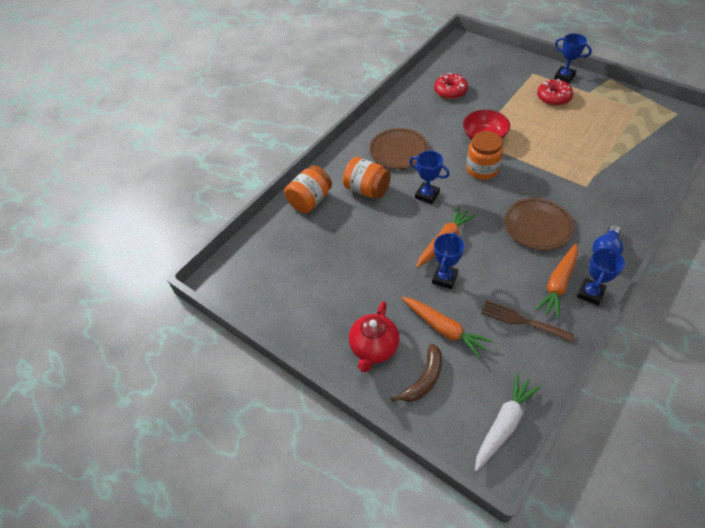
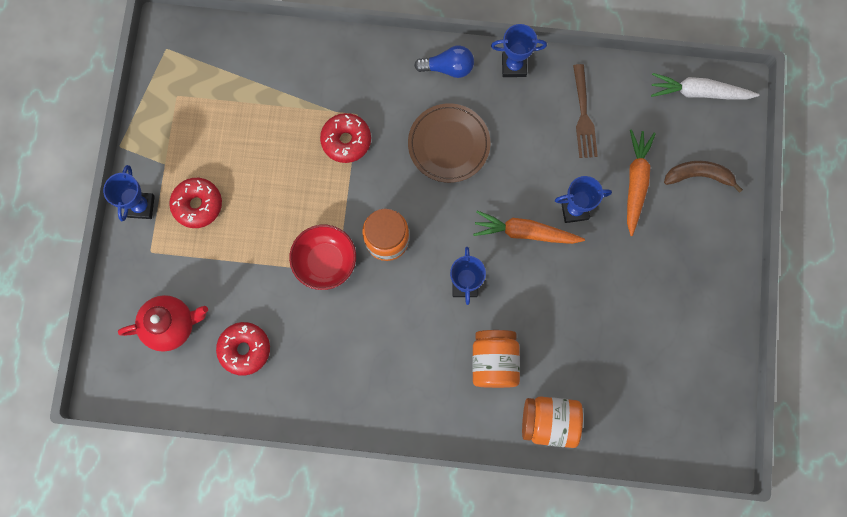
camera: 125 degrees left, 25 degrees up
red teapot [349,301,399,372] -> red teapot moved to [118,295,208,352]
brown plate [369,128,429,169] -> none
orange carrot [535,243,578,319] -> none
none -> red donut [320,113,371,163]

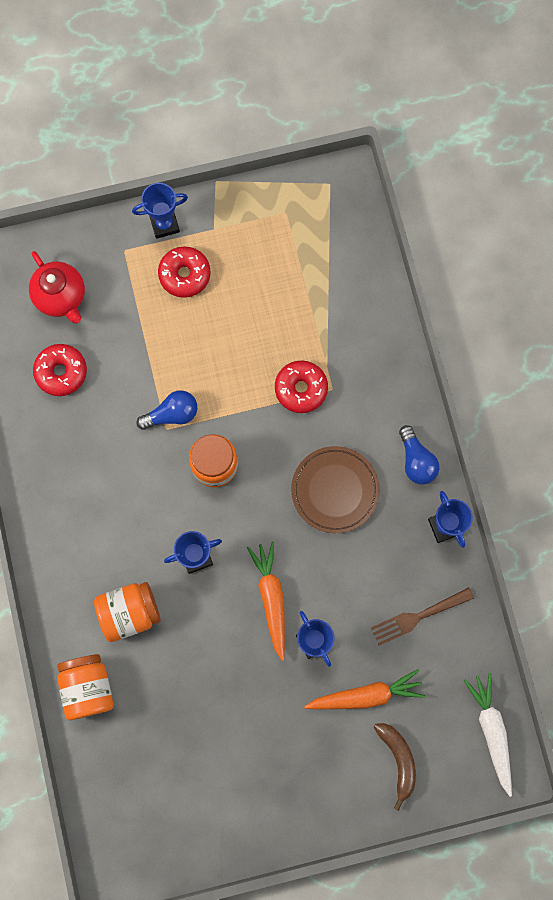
camera: 70 degrees right, 0 degrees up
red bowl [289,225,356,290] -> blue light bulb [136,390,197,430]

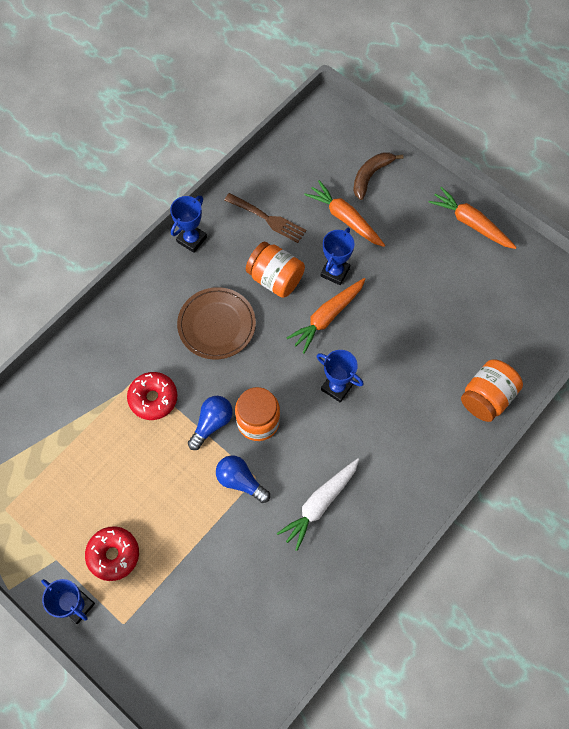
camera: 125 degrees left, 10 degrees down
red teapot [29,251,85,323] -> none
red donut [33,344,87,396] -> none
orange jar [94,582,161,642] -> orange jar moved to [246,242,305,298]
blue light bulb [399,425,439,485] -> blue light bulb moved to [188,396,233,450]
white carrot [464,673,512,797] -> white carrot moved to [277,458,359,551]
none -> orange carrot [428,187,517,249]

